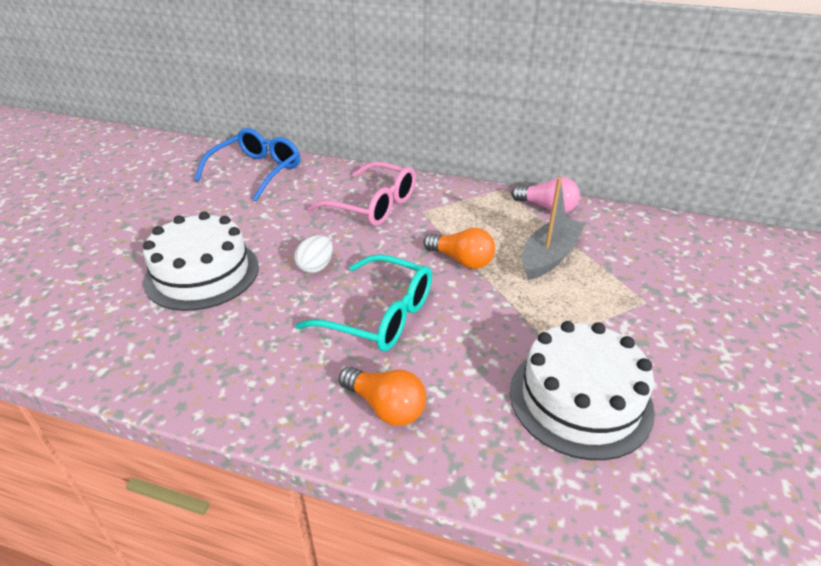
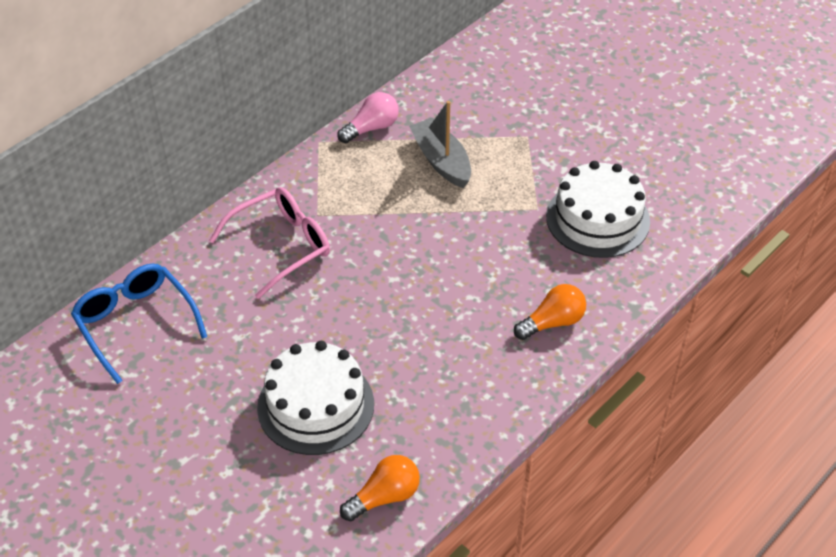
camera: 65 degrees left, 10 degrees up
white egg [294,235,333,273] -> none
turquoise glasses [296,254,432,351] -> none
orange light bulb [423,227,495,269] -> orange light bulb moved to [340,455,420,521]

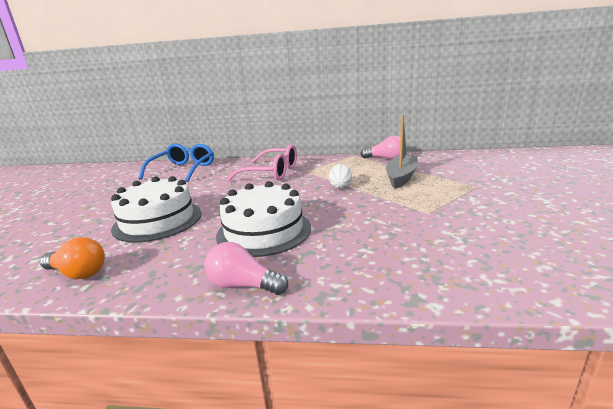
camera: 55 degrees right, 25 degrees down
orange light bulb [514,284,586,340] -> none
white cake [546,161,650,258] -> white cake moved to [216,181,311,257]
none -> pink light bulb [205,242,288,295]
none -> white egg [329,164,352,189]

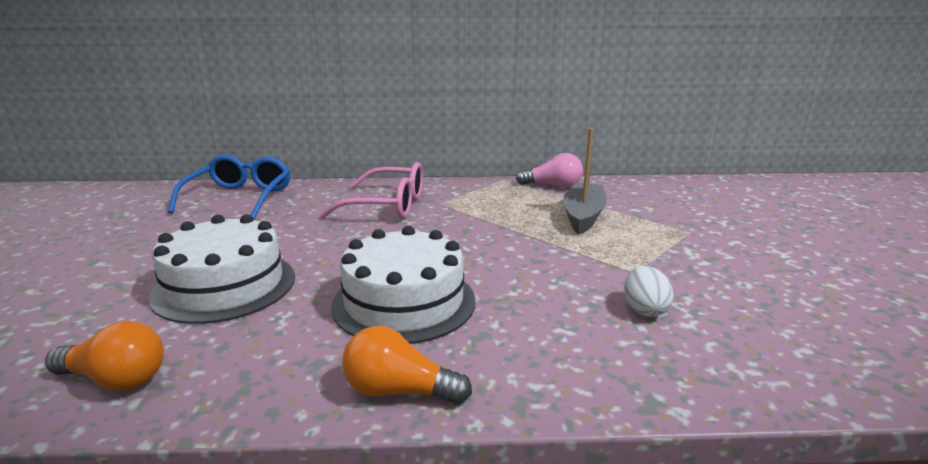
camera: 10 degrees left, 0 degrees up
pink light bulb [205,242,288,295] -> orange light bulb [342,326,472,404]
white egg [329,164,352,189] -> white egg moved to [624,266,674,317]

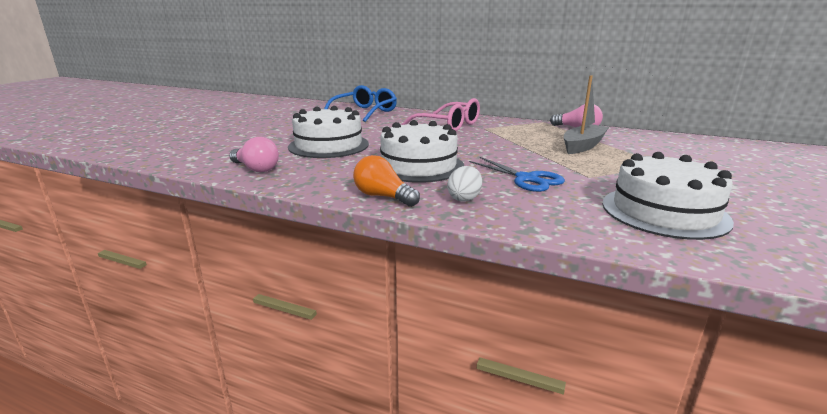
camera: 25 degrees right, 0 degrees up
orange light bulb [45,321,164,391] -> pink light bulb [229,137,279,172]
white egg [624,266,674,317] -> white egg moved to [447,166,482,202]
none -> blue scissors [469,157,565,192]
none -> white cake [602,152,734,240]

